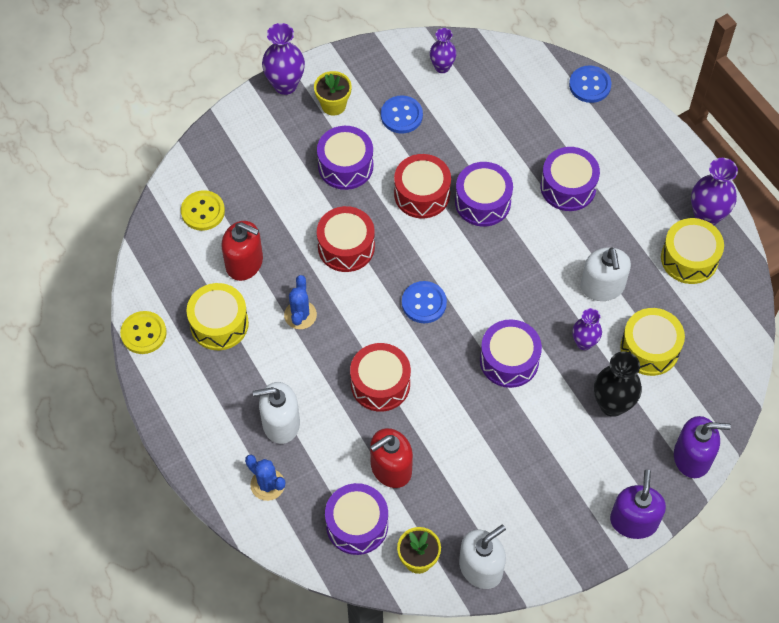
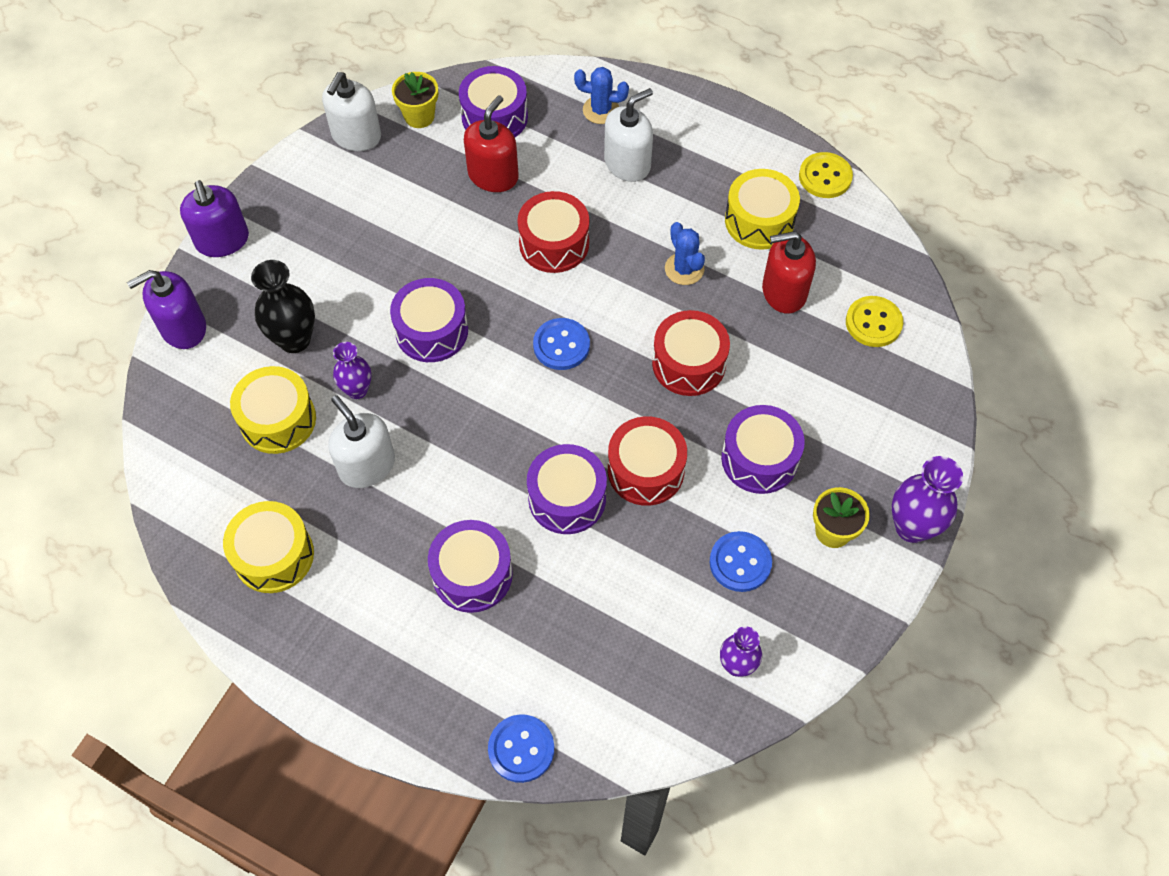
camera: 150 degrees right, 0 degrees up
purple vase [691,158,738,225] -> none

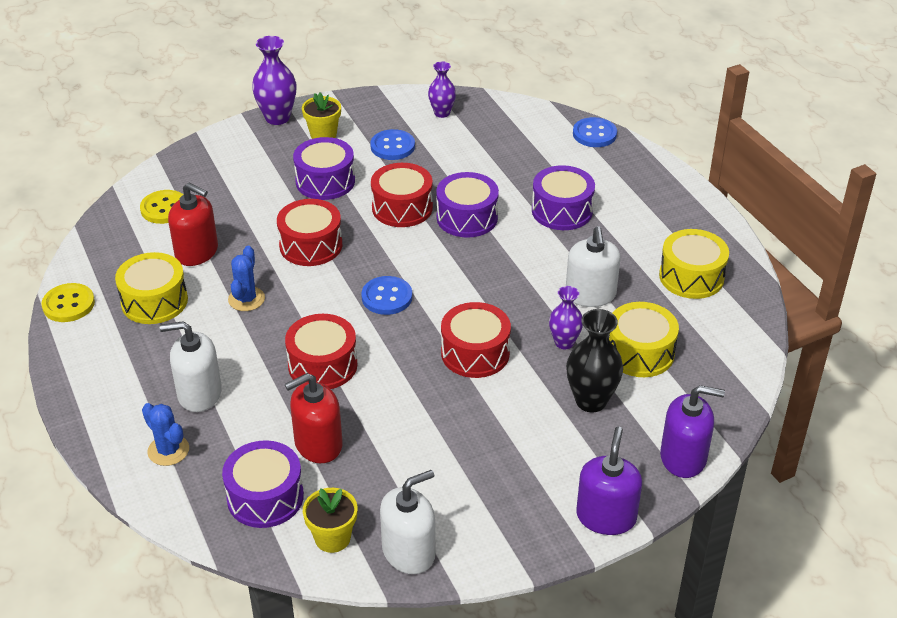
camera: 145 degrees left, 20 degrees down
purple drum [390,278,468,362] -> red drum [441,302,511,378]

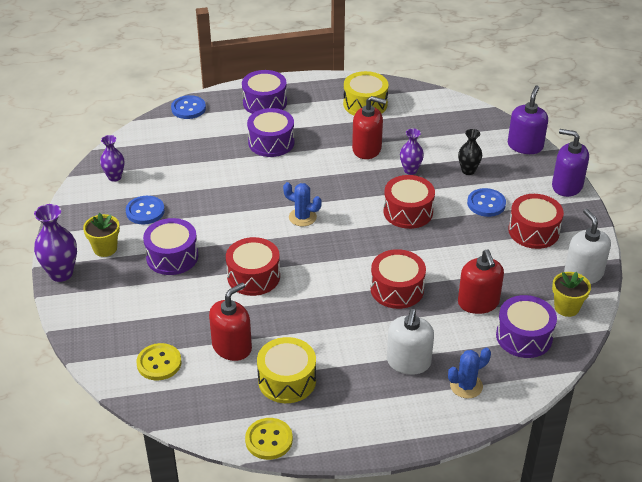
camera: 75 degrees left, 0 degrees up
blue cactus [228,246,265,311] -> blue cactus moved to [283,182,322,226]
blue button [362,276,412,315] -> blue button moved to [467,188,506,217]
red drum [371,163,433,227] -> red drum moved to [508,194,564,249]
purple drum [436,172,499,238] -> purple drum moved to [242,70,287,114]
white soap dispenser [566,226,620,307] -> red soap dispenser [352,96,387,159]
black vase [566,309,623,412] -> black vase [458,129,482,175], size x0.64
yellow drum [607,302,679,377] -> none

